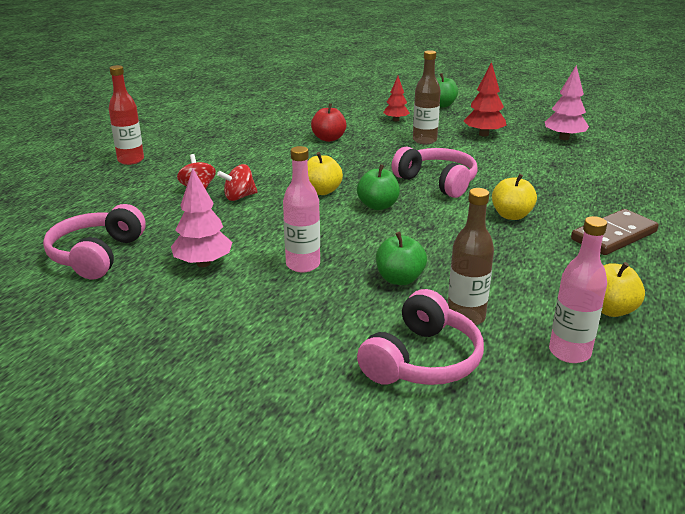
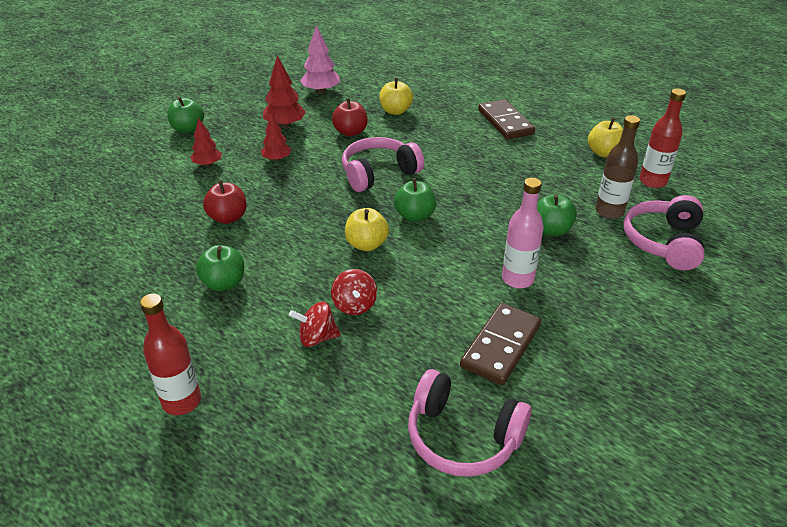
camera: 75 degrees left, 10 degrees up
pink tree [171,168,232,267] -> brown domino [460,303,542,385]
pink headphones [357,289,484,385] -> pink headphones turned 120 degrees counterclockwise [624,195,705,271]
brown bottle [413,50,441,144] -> red tree [261,113,291,162]
yellow apple [492,174,537,220] -> yellow apple moved to [379,78,413,115]
pink bottle [549,216,607,363] -> red bottle [639,89,686,188]
none -> green apple [196,245,244,291]
none -> red apple [332,98,368,136]

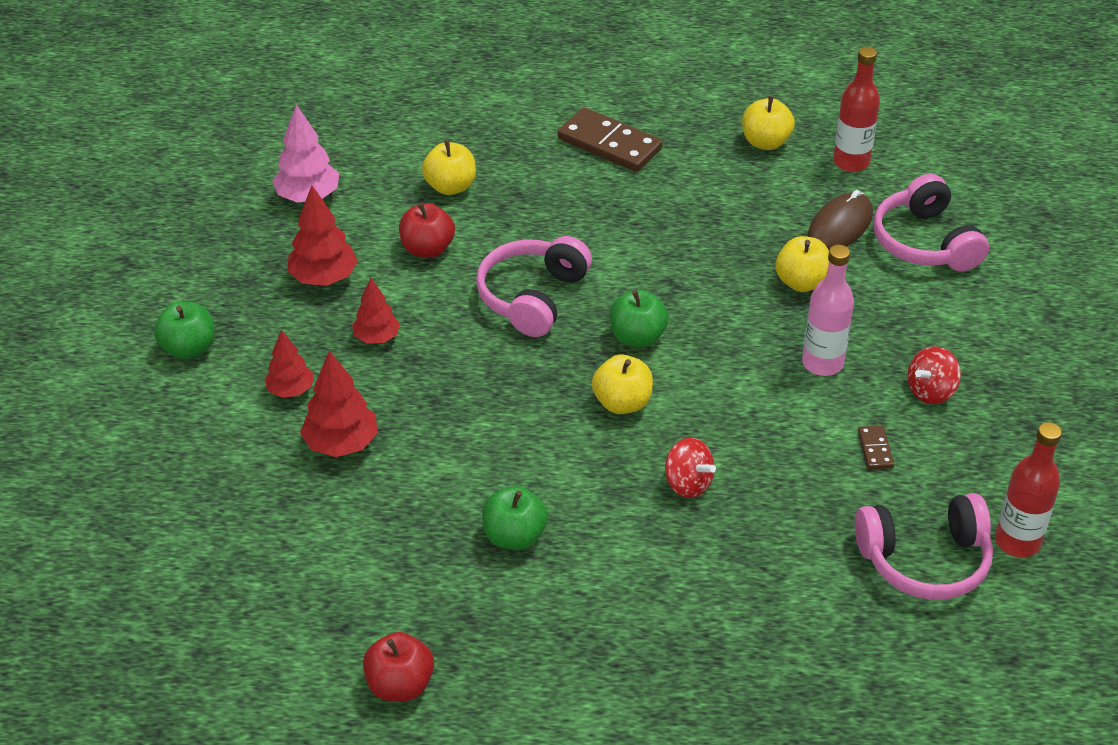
camera: 35 degrees left, 5 degrees up
red bottle [140,293,201,415] -> red bottle moved to [995,422,1062,557]
red apple [203,180,247,224] -> red apple moved to [363,632,434,701]
red spinning top [289,301,341,347] -> red spinning top moved to [908,347,961,404]
brown domino [460,303,542,385] -> brown domino [858,426,894,469], size x0.46
green apple [537,194,577,236] -> yellow apple [775,236,829,292]
brown bottle [595,115,640,219] -> brown mouse [807,190,873,250]
none -> red tree [300,350,378,457]

